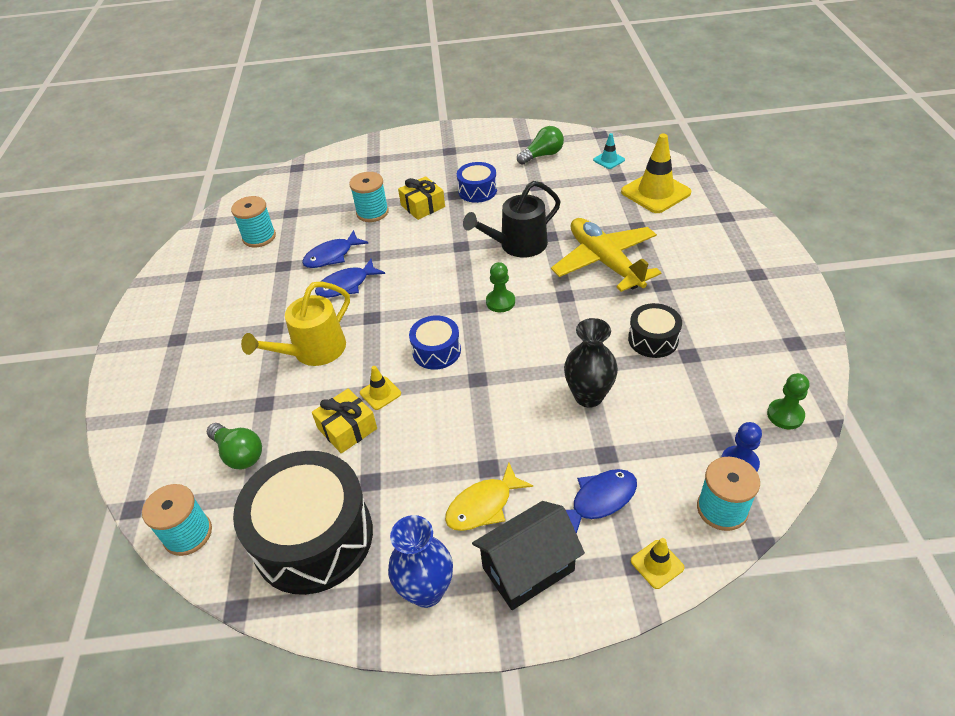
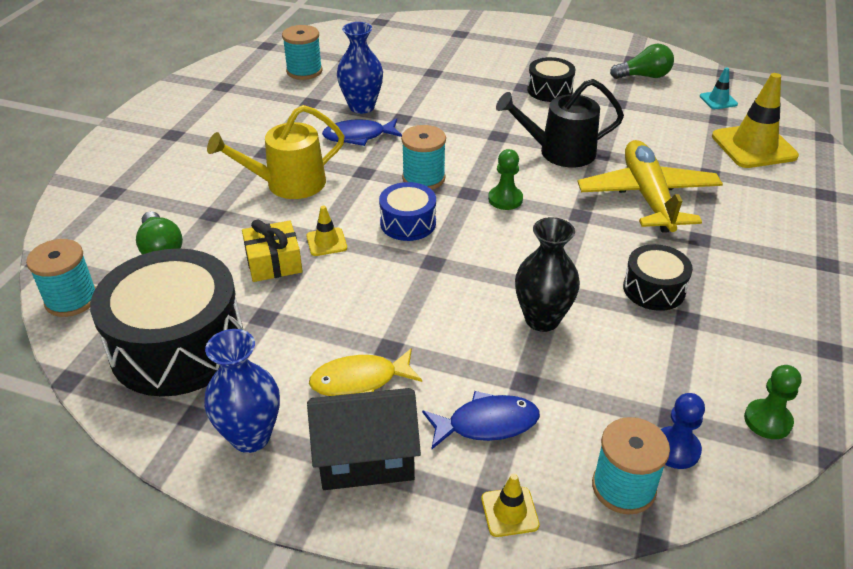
camera: 20 degrees right, 5 degrees down
blue fish [302,230,369,268] -> blue vase [337,22,383,114]
turquoise spool [349,172,389,222] -> turquoise spool moved to [401,125,446,190]
yellow gift [398,176,445,220] -> none
blue drum [457,162,497,203] -> black drum [527,57,575,102]

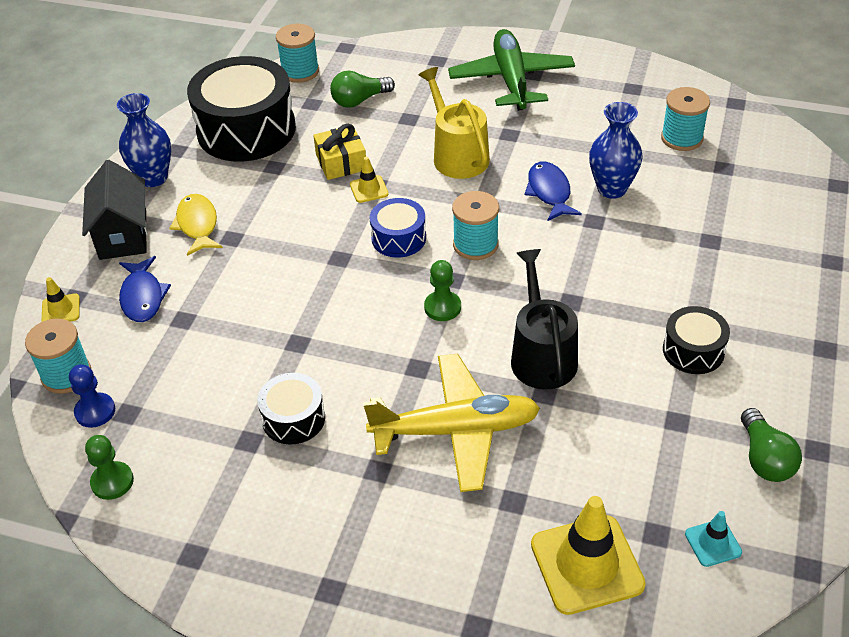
camera: 90 degrees right, 5 degrees up
black vase [515,217,580,332] -> none
none -> green plane [448,29,575,111]

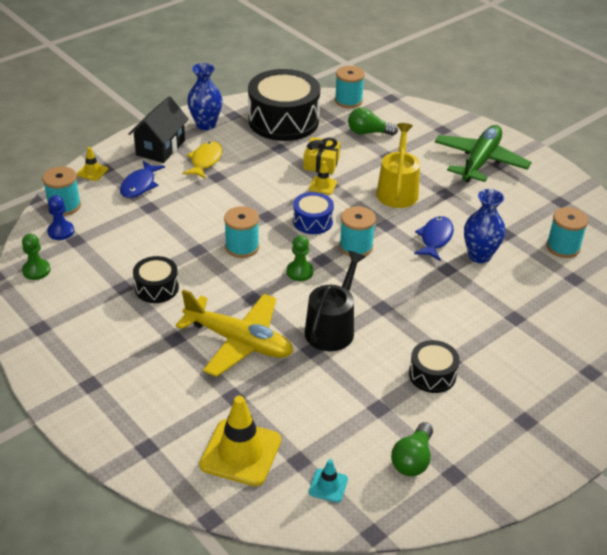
camera: 30 degrees right, 5 degrees down
none -> turquoise spool [224,206,259,258]

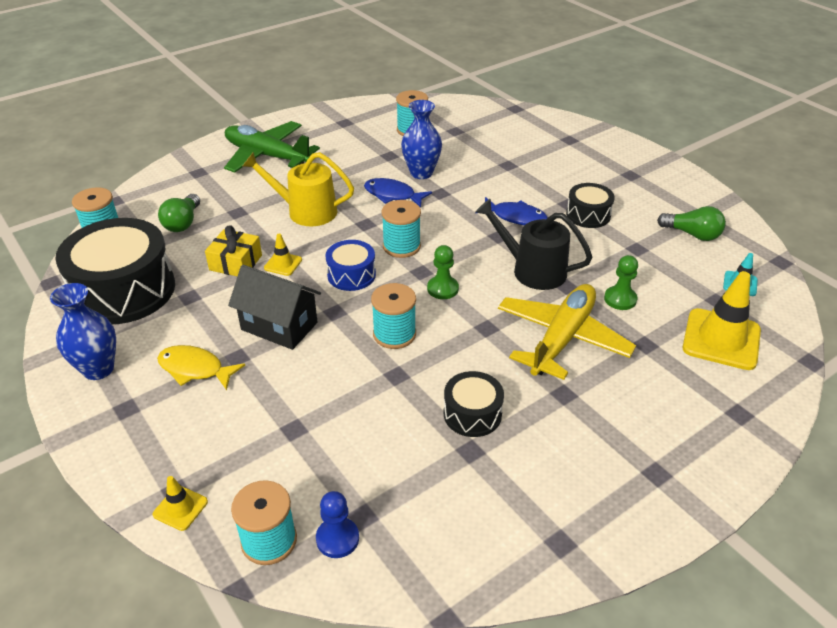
camera: 85 degrees left, 0 degrees up
green pawn [22,234,50,280] -> green pawn moved to [604,255,638,310]
blue fish [120,161,165,198] -> blue fish moved to [475,197,548,225]
black house [128,96,189,163] -> black house moved to [228,265,321,350]

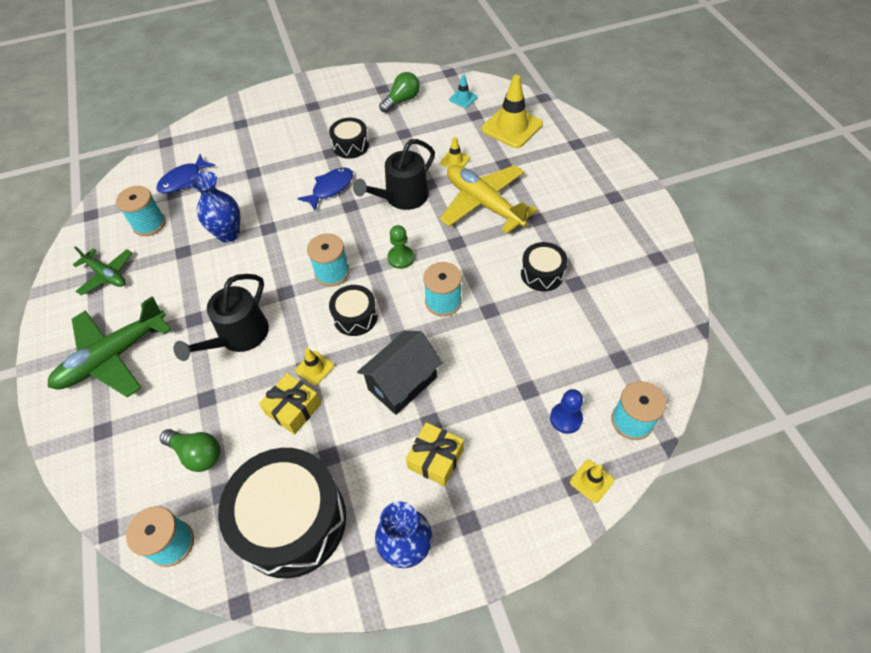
camera: 70 degrees left, 15 degrees up
yellow fish [157,345,245,390] -> yellow gift [406,422,464,486]
yellow watering can [242,152,354,226] -> black watering can [173,274,269,361]
blue pawn [316,491,359,558] -> blue pawn moved to [550,389,583,434]
blue drum [326,240,376,291] -> black drum [329,285,378,336]
blue fish [364,178,432,208] -> blue fish moved to [156,154,215,194]
green pawn [604,255,638,310] -> yellow traffic cone [440,137,470,168]
none -> green plane [73,246,132,295]

